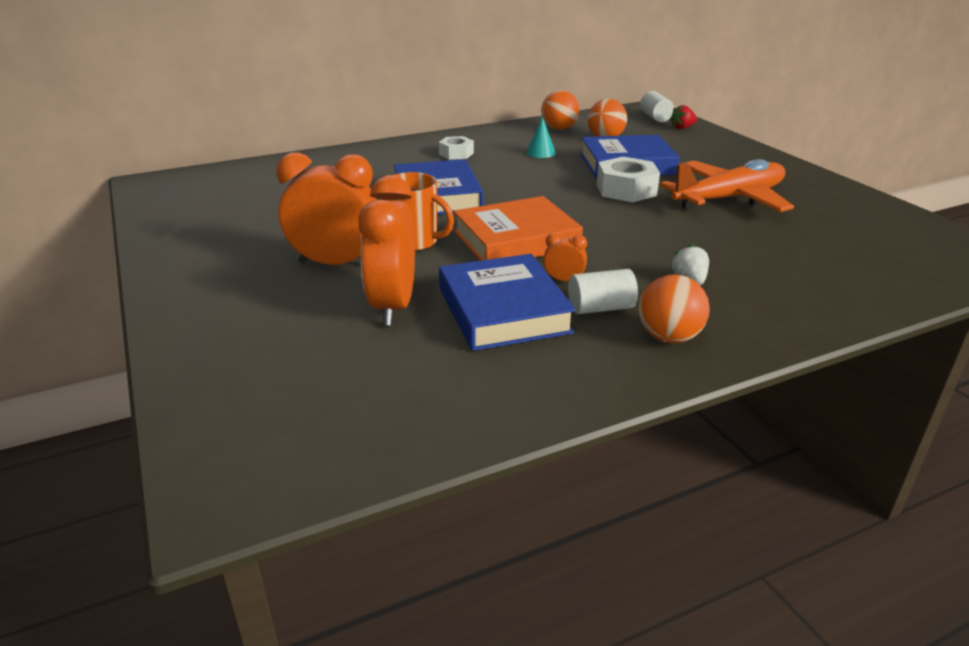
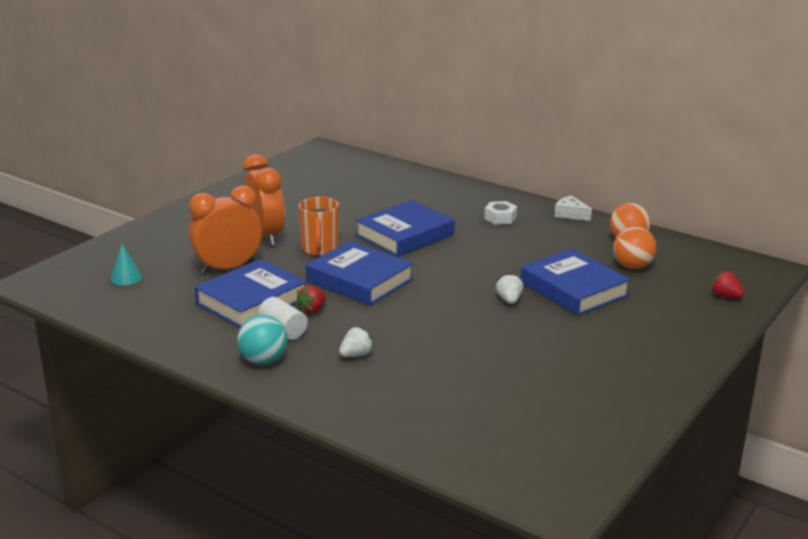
camera: 60 degrees right, 5 degrees down
orange book [453,196,583,261] -> blue book [306,241,414,305]
turquoise cone [526,117,556,158] -> turquoise cone moved to [110,244,142,286]
orange clock [543,233,587,281] -> red strawberry [295,286,326,314]
white nut [597,157,660,203] -> white strawberry [496,273,523,304]
orange ball [638,275,710,343] -> turquoise ball [237,315,288,365]
white cylinder [640,91,674,122] -> none
orange plane [660,159,794,212] -> none
none -> white cheese [554,195,592,221]

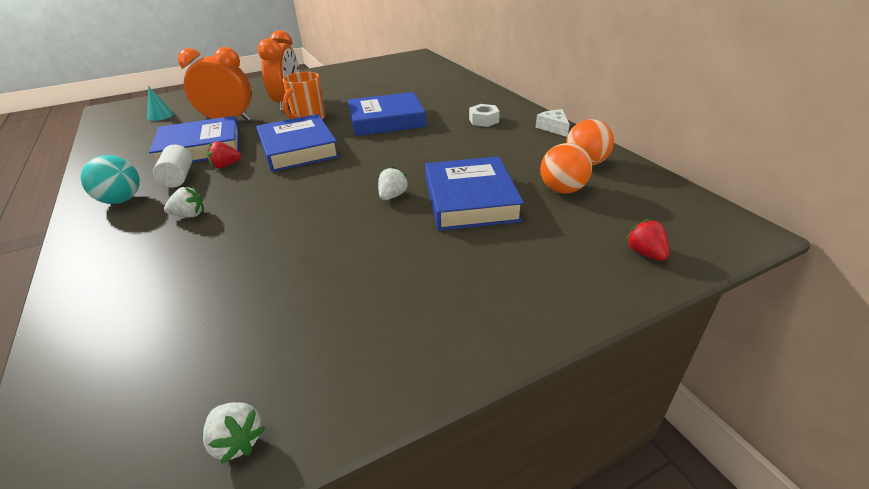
camera: 30 degrees right, 10 degrees up
none -> white strawberry [203,402,265,464]

